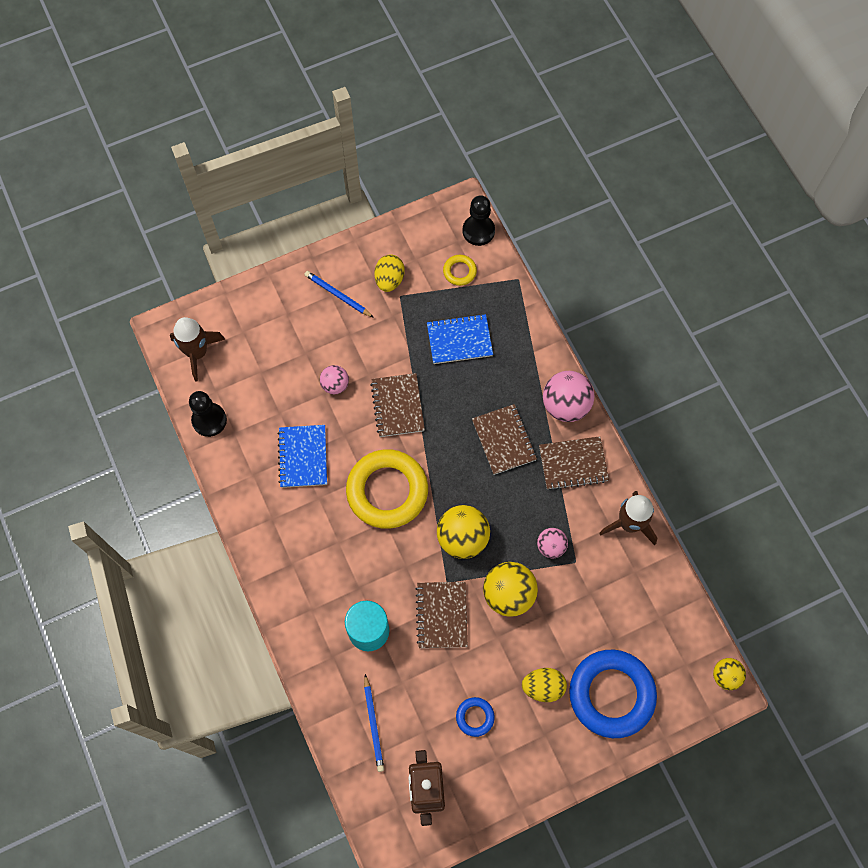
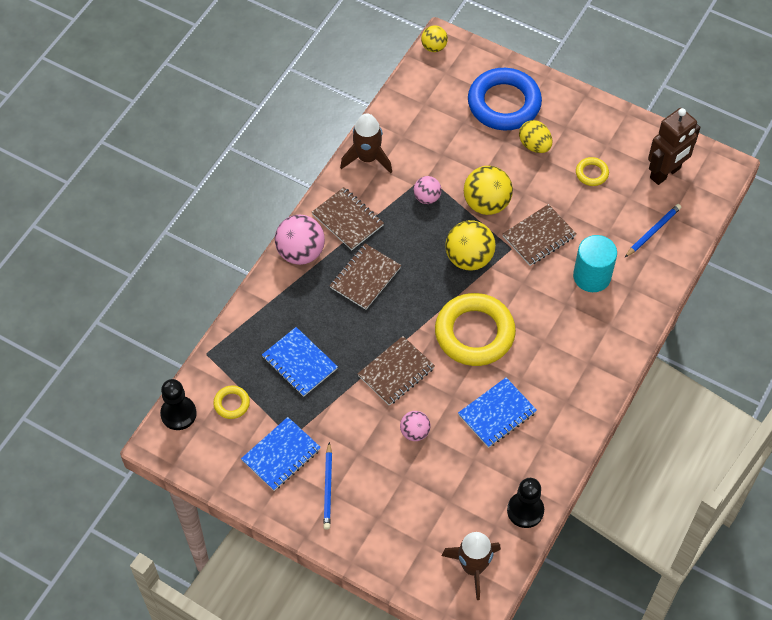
camera: 125 degrees left, 10 degrees down
yellow egg [375,254,405,292] -> blue notebook [241,417,321,491]
blue ring [456,697,495,737] -> yellow ring [576,157,609,186]

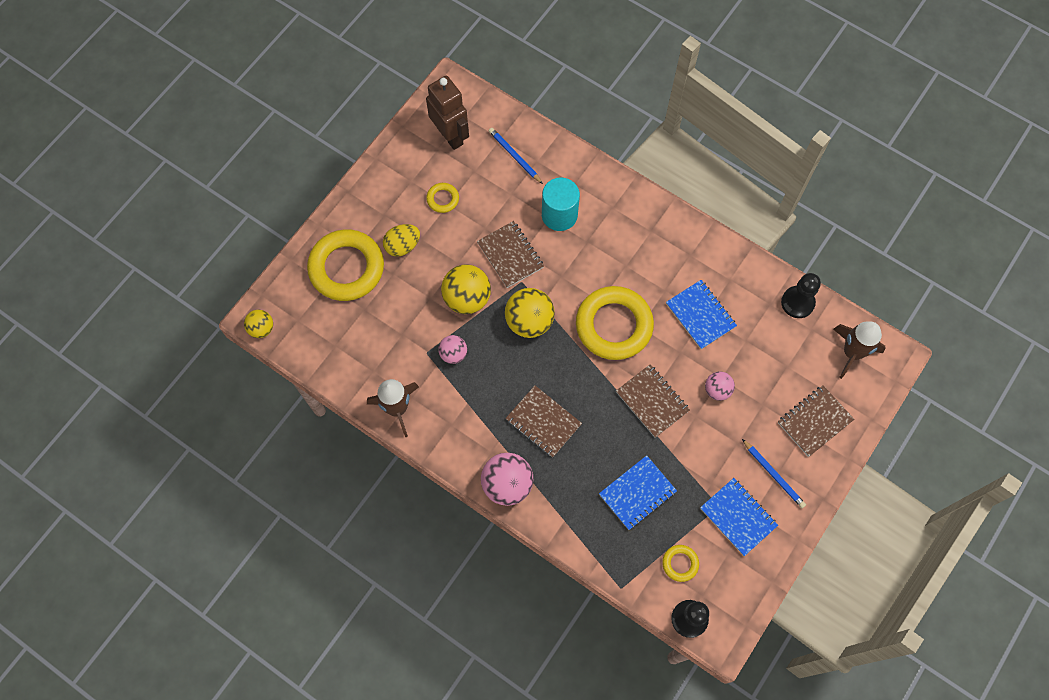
camera: 85 degrees left, 10 degrees up
brown notebook [312,187,384,250] -> brown notebook moved to [778,385,854,457]
blue pencil [323,442,332,530] -> blue pencil turned 45 degrees clockwise [742,439,806,508]
blue ring [468,68,542,130] -> yellow ring [307,229,384,301]

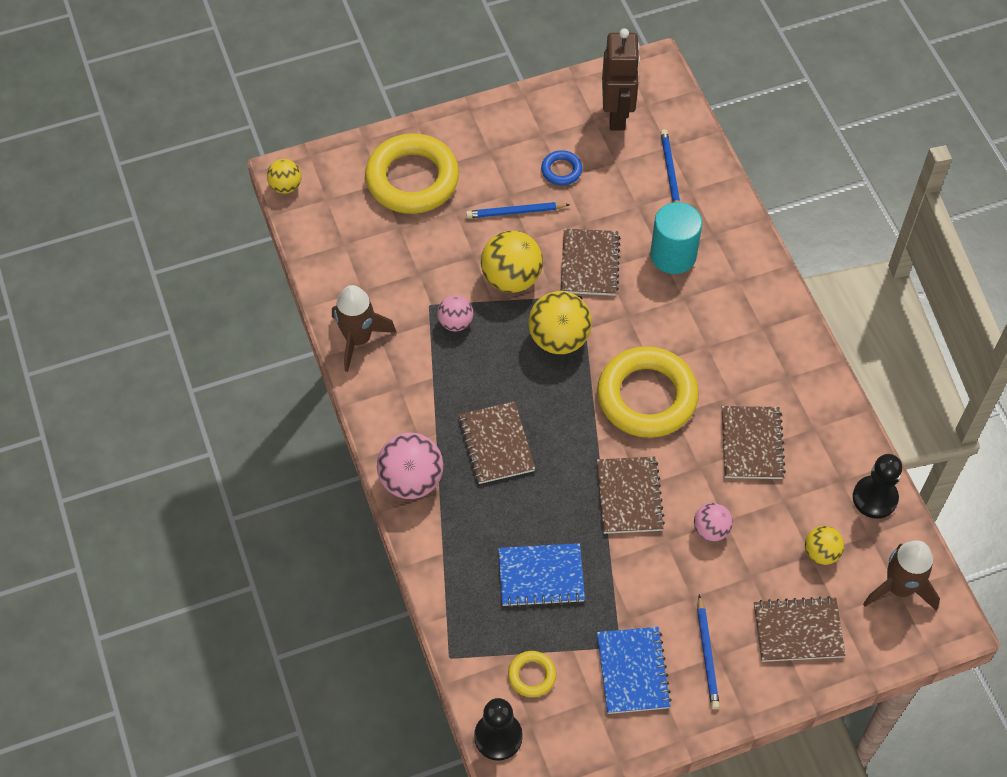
camera: 35 degrees right, 10 degrees down
yellow egg [383,224,420,257] -> none
yellow ring [426,183,459,213] -> blue ring [541,150,582,185]
blue notebook [666,280,737,349] -> brown notebook [722,406,786,479]
none -> blue pencil [466,202,570,218]
none -> yellow ball [805,526,844,565]

